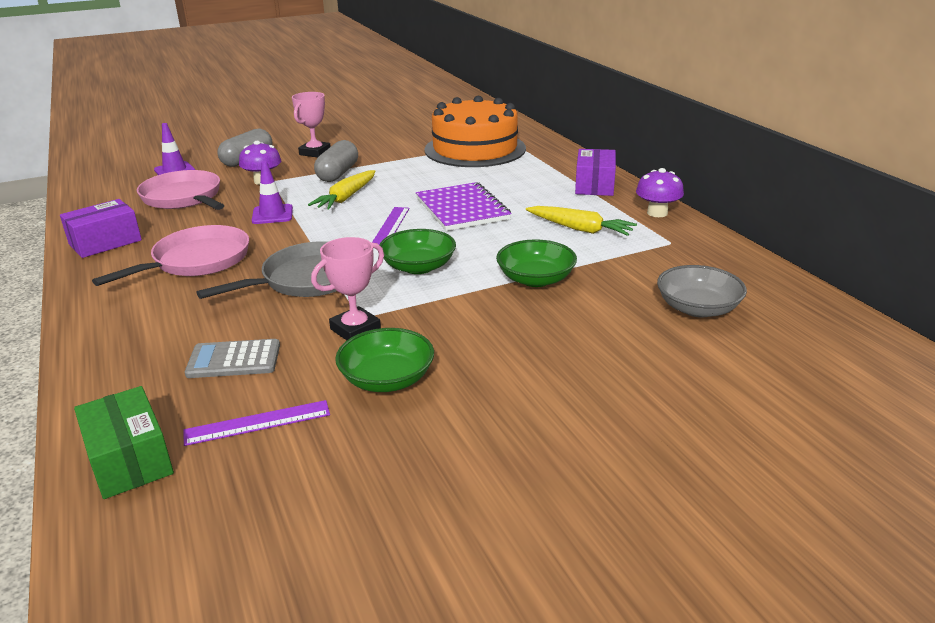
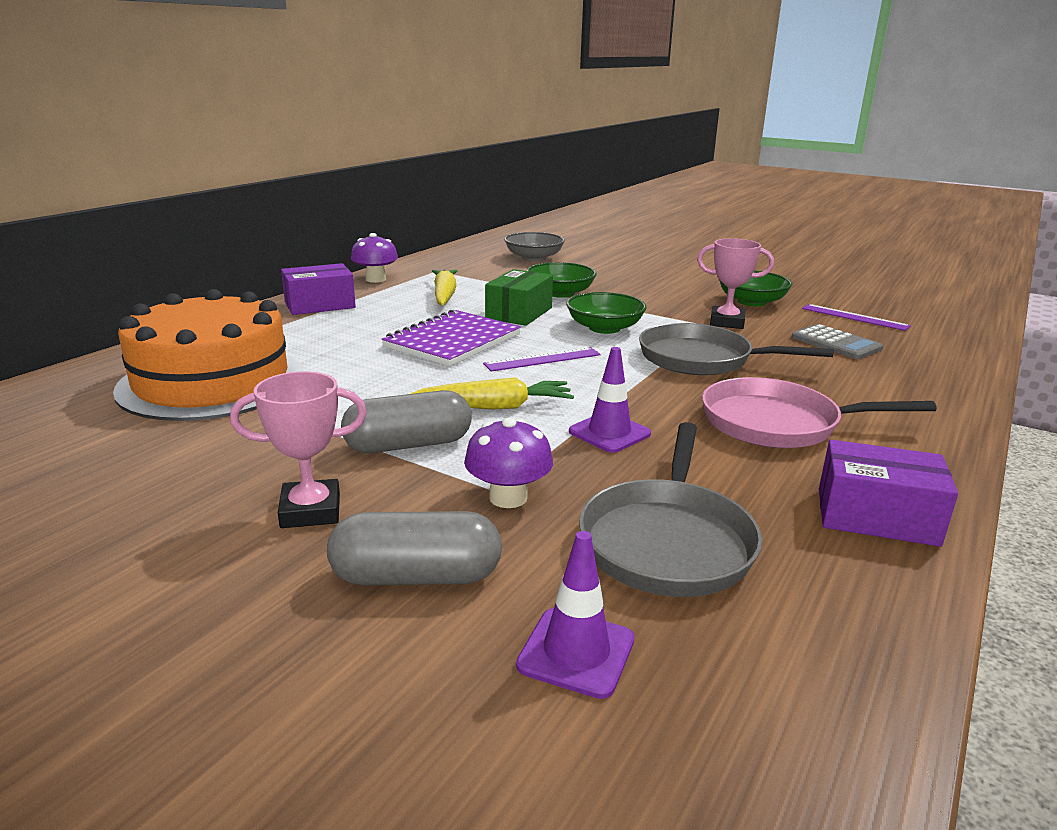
camera: 125 degrees left, 5 degrees down
green box [74,386,174,499] -> green box moved to [485,269,553,326]
pink pan [137,170,225,210] -> grey pan [579,422,763,597]

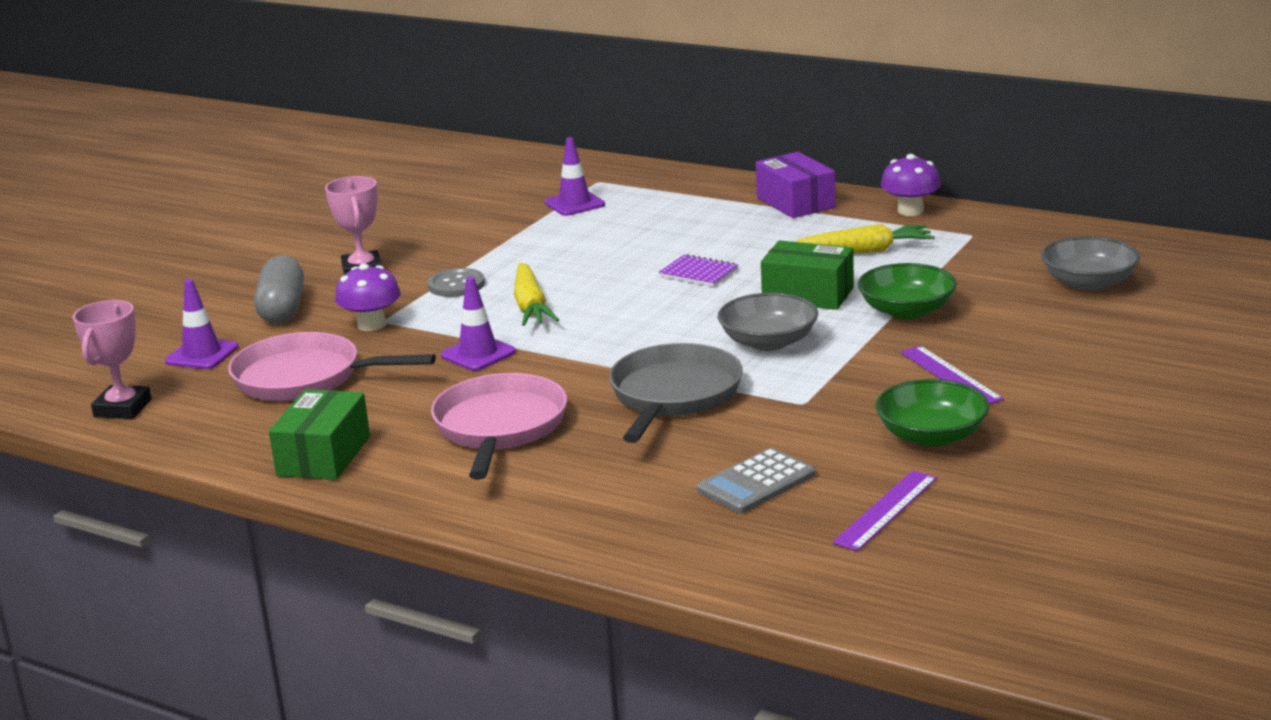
camera: 90 degrees right, 0 degrees up
orange cake [113,289,304,421] -> purple traffic cone [545,137,605,216]
grey capsule [341,390,472,453] -> grey button [427,268,485,297]
purple notebook [382,309,521,366] -> purple notebook [658,254,739,287], size x0.52
purple ruler [483,347,601,372] -> purple ruler moved to [900,346,1004,404]
green bowl [566,292,647,334] -> grey bowl [718,293,818,351]
grey pan [579,422,763,597] -> pink pan [228,332,436,401]
pink trophy [697,238,774,329] -> pink trophy moved to [73,300,151,419]
purple box [819,439,958,547] -> green box [269,389,370,480]

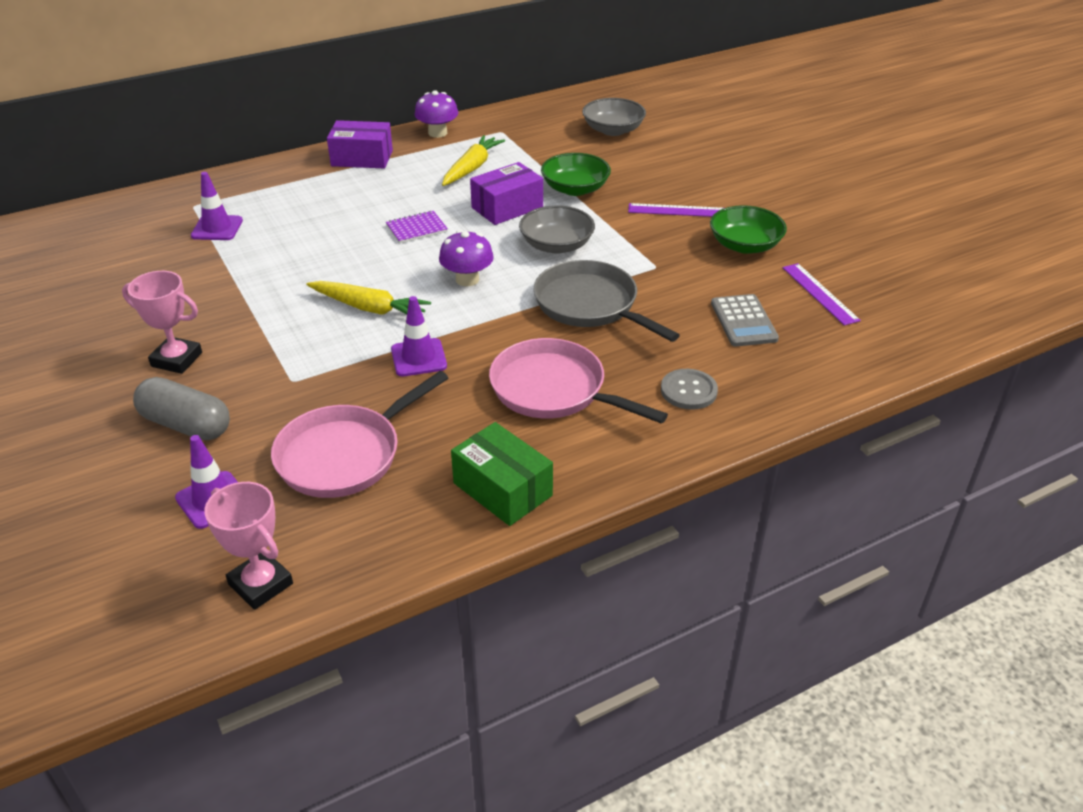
camera: 60 degrees left, 15 degrees up
purple mushroom [335,263,401,331] -> purple mushroom moved to [439,230,494,286]
grey button [427,268,485,297] -> grey button moved to [661,369,718,410]
green box [761,240,854,310] -> purple box [470,162,543,225]

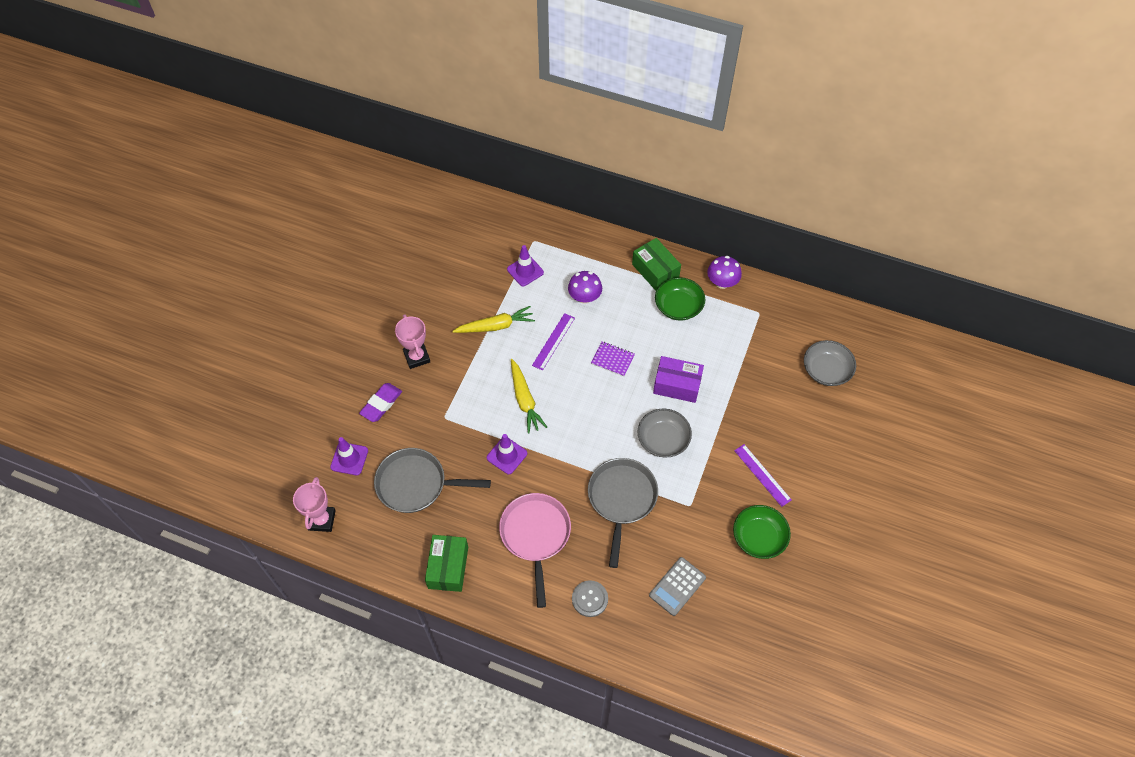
camera: 50 degrees right, 20 degrees up
grey capsule [133,377,230,440] -> purple eraser [359,383,402,422]
pink pan [271,371,448,498] -> grey pan [374,448,491,513]
purple box [327,120,393,168] -> green box [632,238,681,291]
purple mushroom [439,230,494,286] -> purple mushroom moved to [568,271,602,304]
yellow carrot [442,135,505,186] -> yellow carrot moved to [452,306,535,333]
green bowl [541,153,611,196] -> green bowl moved to [655,277,705,321]
purple ruler [783,263,861,326] -> purple ruler moved to [532,313,575,371]

